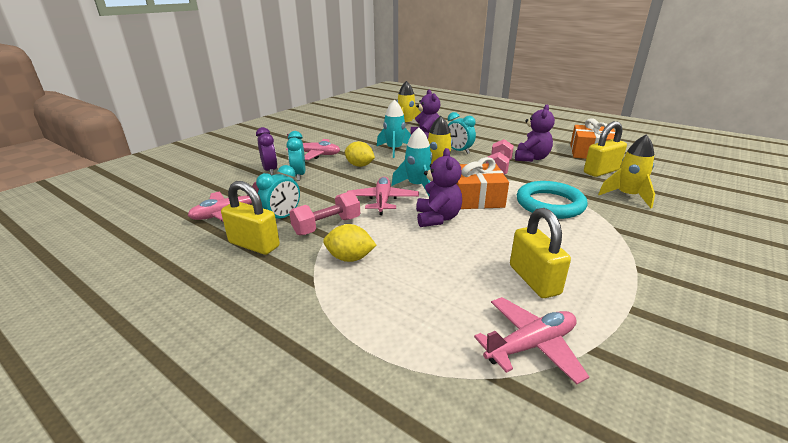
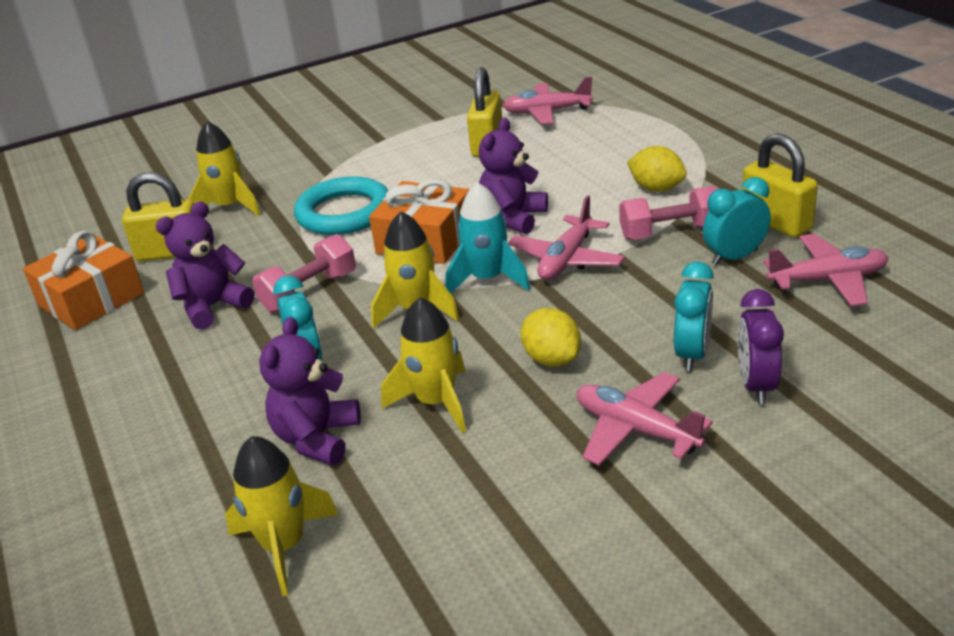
camera: 150 degrees left, 5 degrees up
turquoise rocket [377,100,411,158] -> yellow rocket [381,297,466,433]

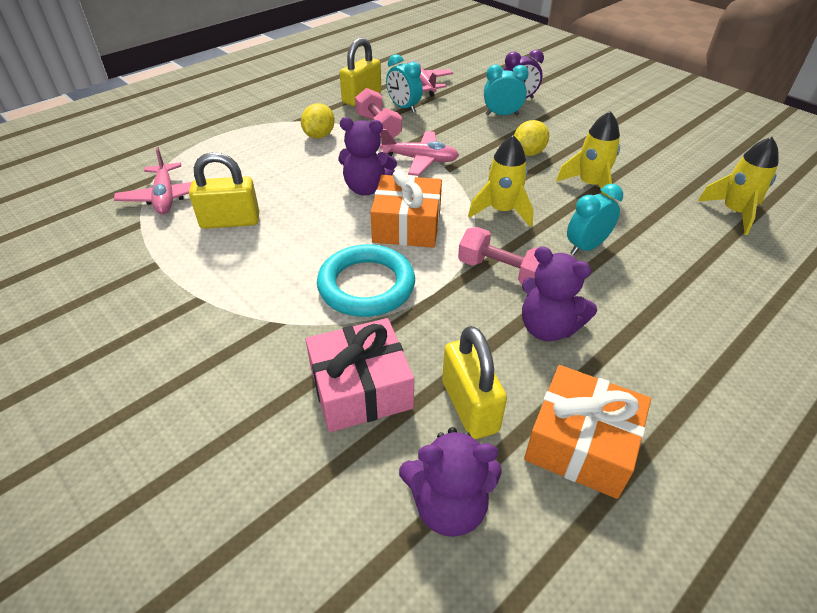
camera: 110 degrees left, 10 degrees up
yellow rocket [188,121,261,216] -> pink gift [306,318,414,432]
purple teddy bear [259,317,361,465] -> purple teddy bear moved to [399,427,502,537]
turquoise rocket [445,182,530,294] -> none
pink plane [577,372,713,466] -> none

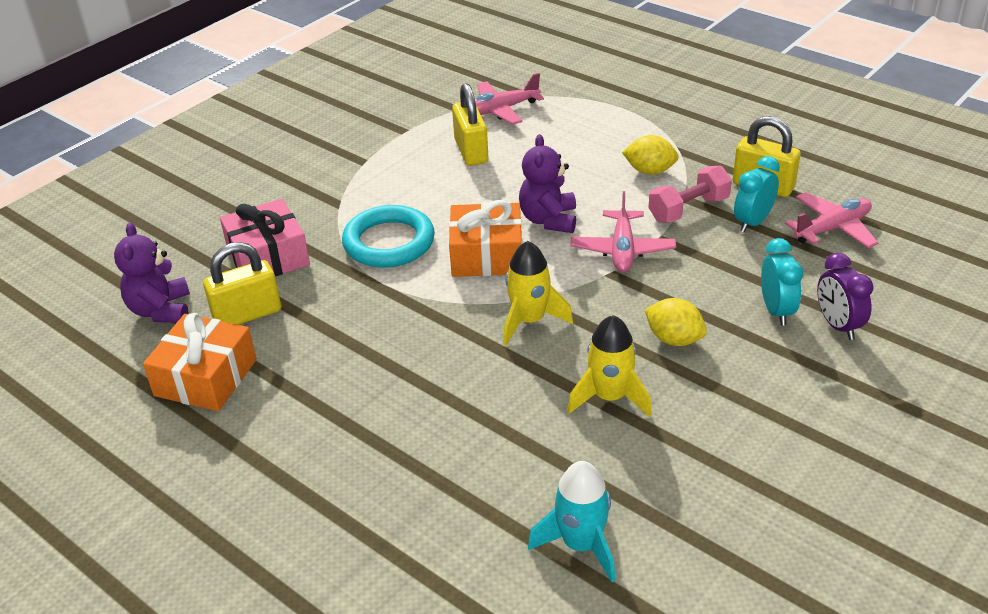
camera: 85 degrees right, 5 degrees down
pink dumbbell [458,227,540,284] -> none
purple teddy bear [522,246,597,341] -> none
turquoise clock [567,184,623,255] -> none
yellow rocket [698,137,778,235] -> turquoise rocket [528,461,615,582]

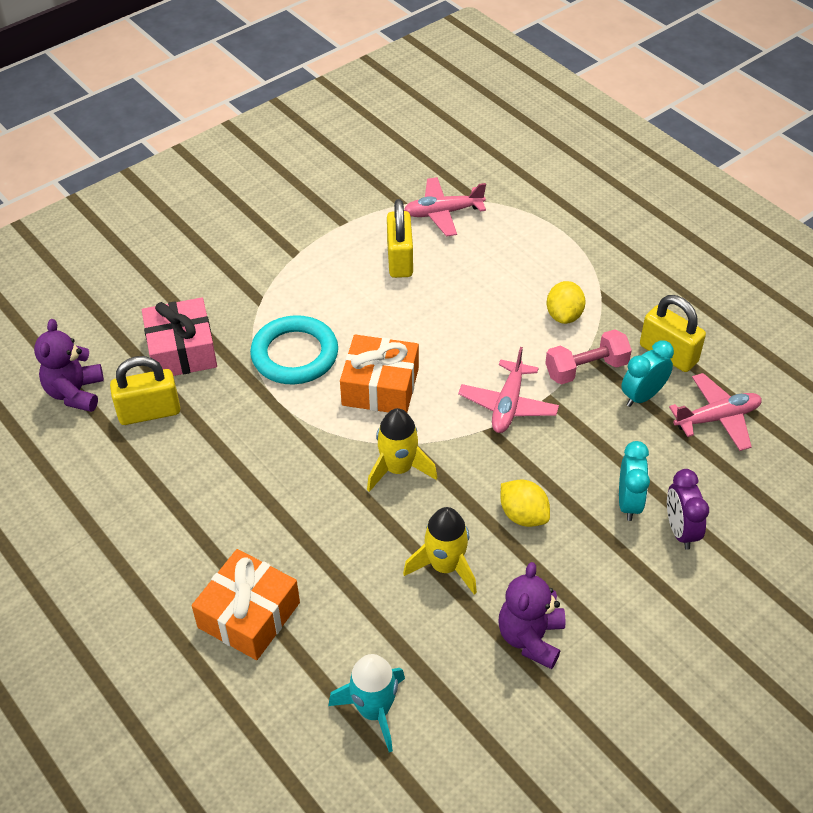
camera: 10 degrees right, 10 degrees up
orange gift [143,313,257,411] -> orange gift moved to [192,549,300,660]
purple teddy bear [519,134,576,233] -> purple teddy bear moved to [498,562,566,669]
yellow lemon [622,135,679,175] -> yellow lemon turned 75 degrees clockwise [547,281,586,324]

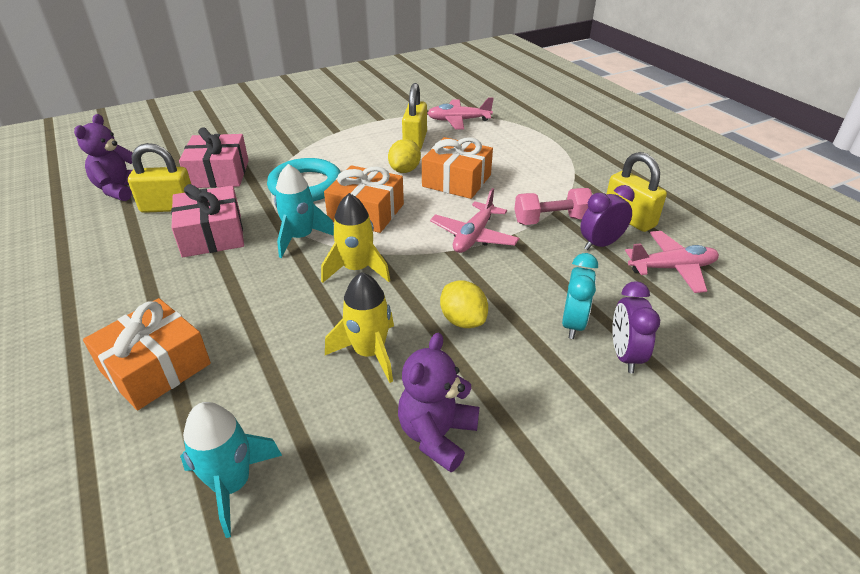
camera: 10 degrees right, 10 degrees down
yellow lemon [547,281,586,324] -> yellow lemon moved to [388,139,421,173]
turquoise clock [621,340,674,407] -> purple clock [580,185,634,250]
none -> pink gift [171,184,244,257]
none -> turquoise rocket [274,164,334,258]
none -> orange gift [422,137,493,199]

